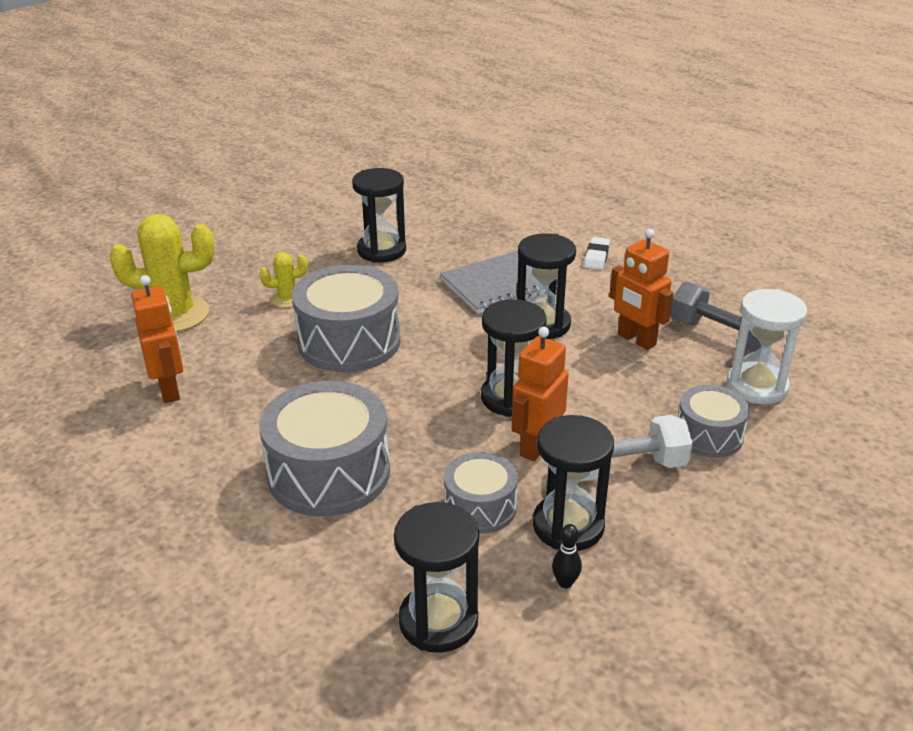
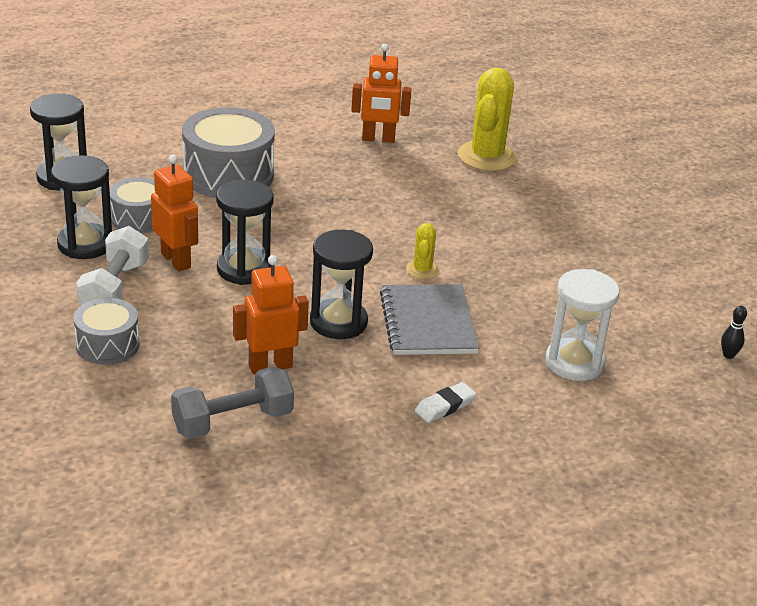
camera: 110 degrees right, 0 degrees up
yellow cactus [259,252,308,308] -> yellow cactus moved to [406,223,439,279]
grey drum [292,265,401,372] -> none
black hourglass [352,168,406,263] -> none
black bowling pin [552,524,582,588] -> black bowling pin moved to [721,306,747,359]
white eraser [584,237,610,270] -> white eraser turned 75 degrees counterclockwise [415,382,476,423]
white hourglass [727,289,807,404] -> white hourglass moved to [545,269,620,381]

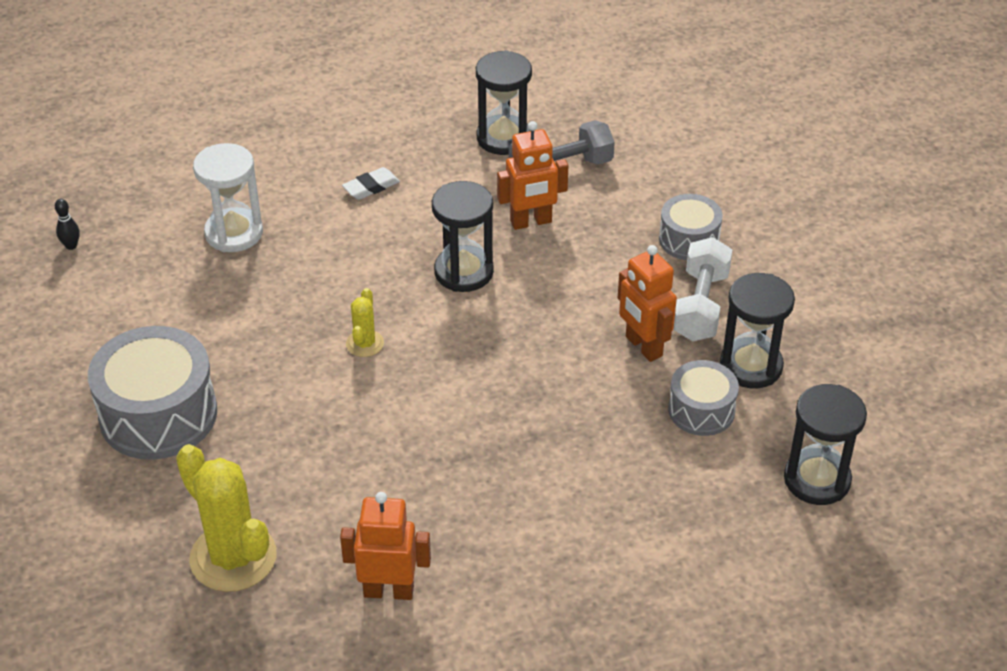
camera: 175 degrees left, 10 degrees up
grey drum [182,107,275,198] -> grey drum moved to [88,326,217,460]
black hourglass [216,180,274,285] -> black hourglass moved to [476,50,532,155]
grey notebook [380,284,479,355] -> none
yellow cactus [458,68,517,171] -> yellow cactus turned 60 degrees counterclockwise [176,444,277,592]

